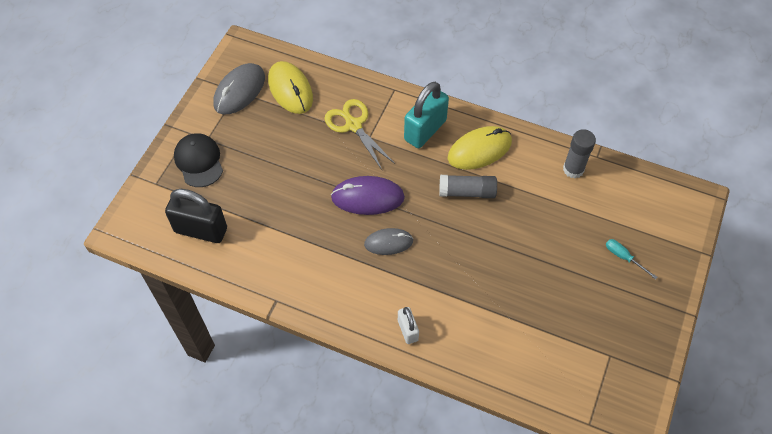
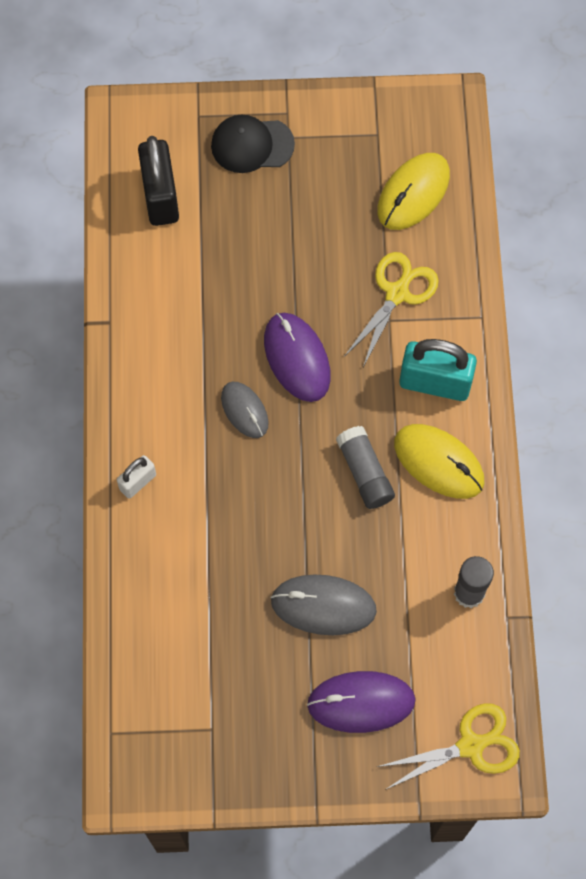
camera: 65 degrees right, 10 degrees up
black cap [174,133,223,187] -> black cap turned 135 degrees counterclockwise [211,115,295,173]
grey mouse [213,63,265,115] -> grey mouse moved to [270,574,377,635]
turquoise screwdriver [606,239,658,280] -> purple mouse [307,671,416,733]
none -> yellow scissors [377,703,520,790]

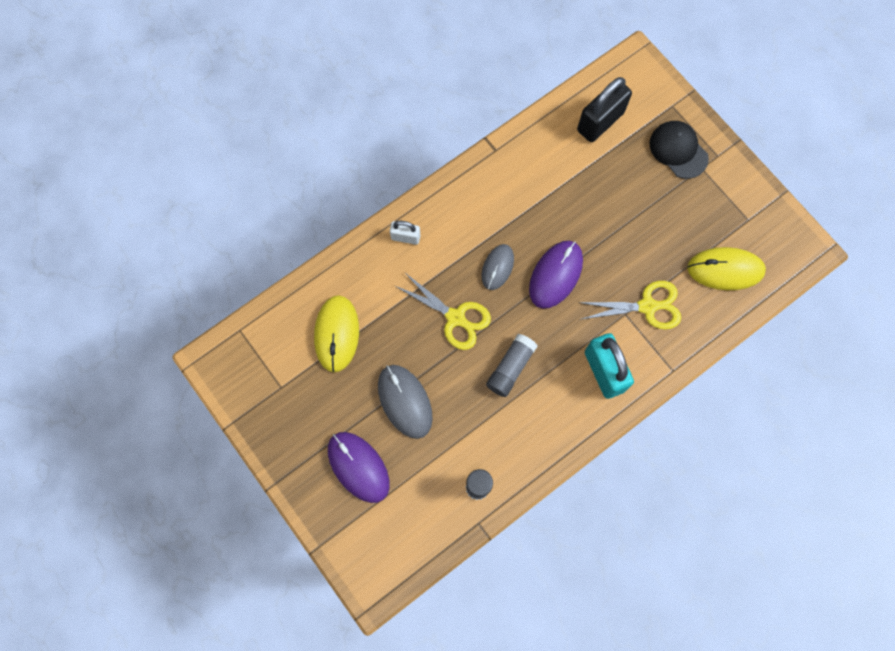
camera: 55 degrees right, 5 degrees up
yellow scissors [377,703,520,790] -> yellow scissors moved to [395,272,491,350]
yellow mouse [394,424,484,499] -> yellow mouse moved to [314,295,359,372]

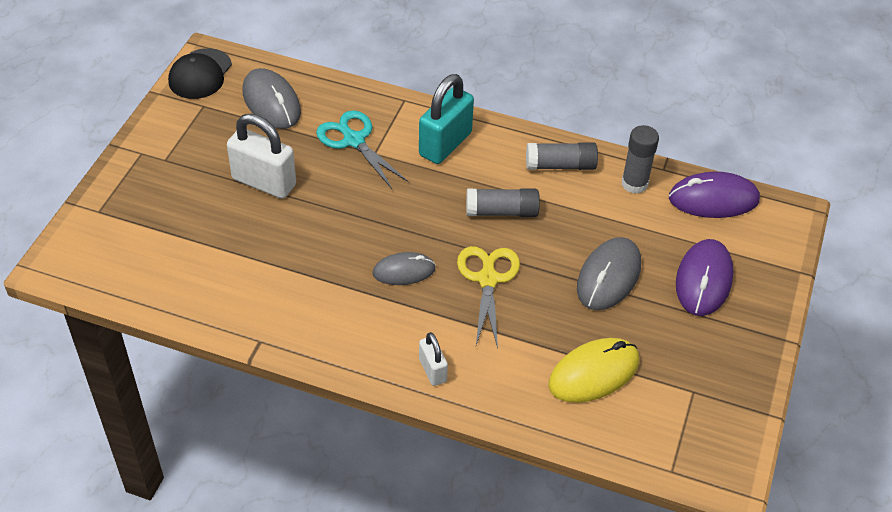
camera: 125 degrees left, 25 degrees down
purple mouse [529,241,583,309] -> purple mouse moved to [669,172,760,218]
black padlock [577,77,632,142] -> none
yellow scissors [578,281,681,330] -> turquoise scissors [316,110,409,189]
black cap [649,121,709,179] -> black cap moved to [168,48,232,99]
yellow mouse [687,247,766,290] -> grey mouse [243,68,301,129]
none -> white padlock [227,114,296,199]
none -> grey glue stick [526,142,598,170]

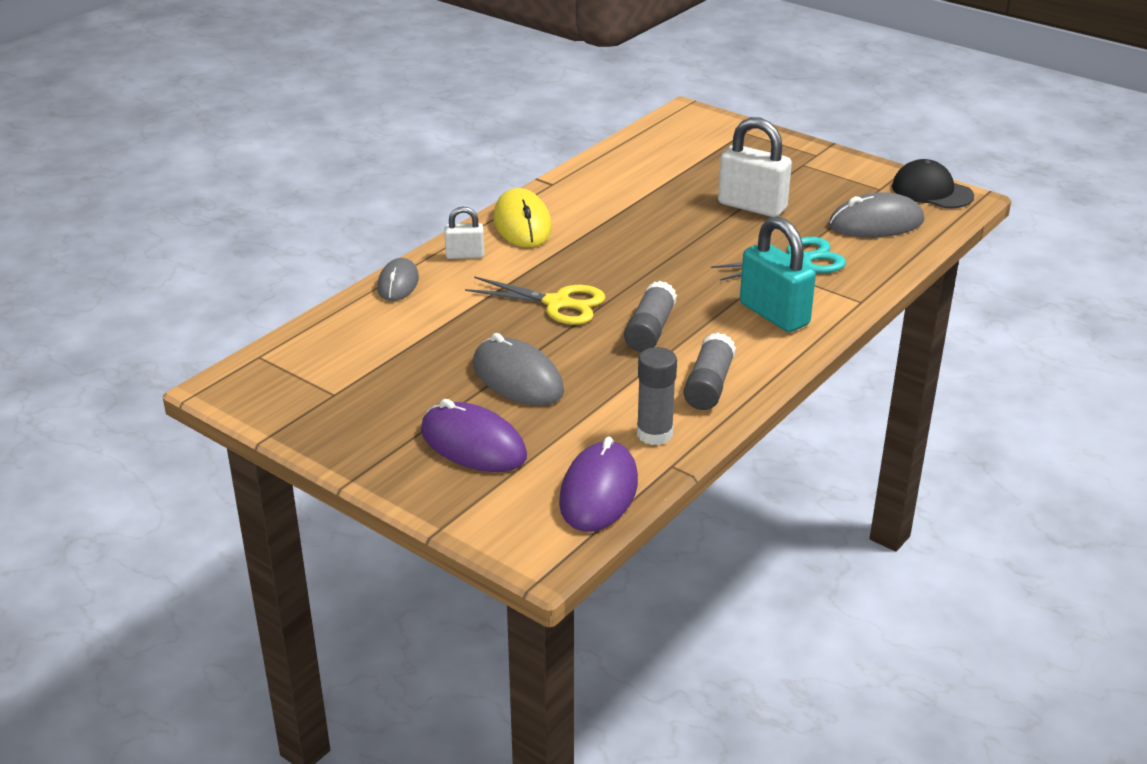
camera: 110 degrees right, 15 degrees down
white padlock [227,114,296,199] -> white padlock turned 75 degrees clockwise [718,117,792,217]
grey mouse [373,252,436,285] -> grey mouse moved to [377,258,419,301]
yellow mouse [548,338,639,403] -> yellow mouse moved to [493,188,552,247]

